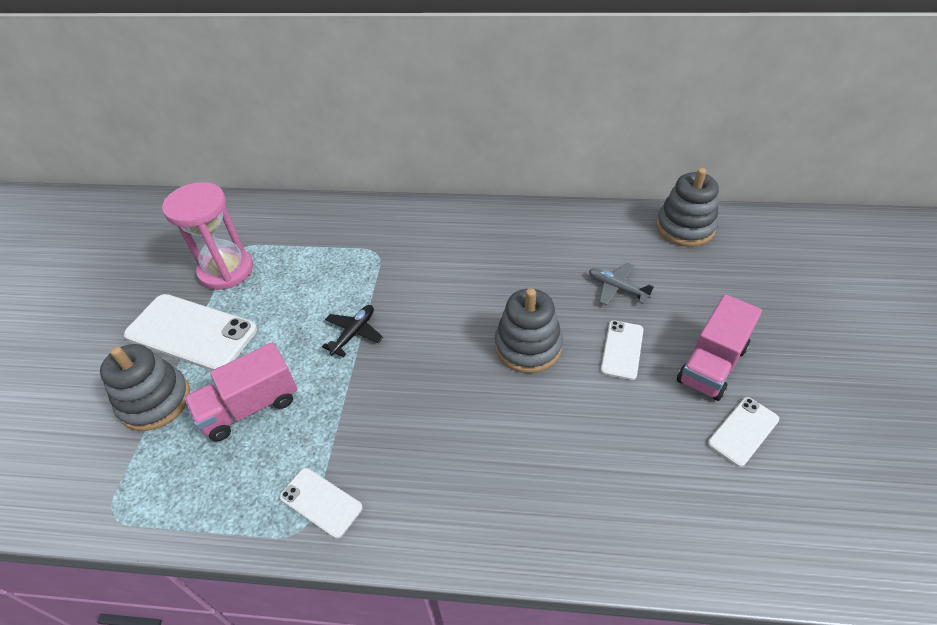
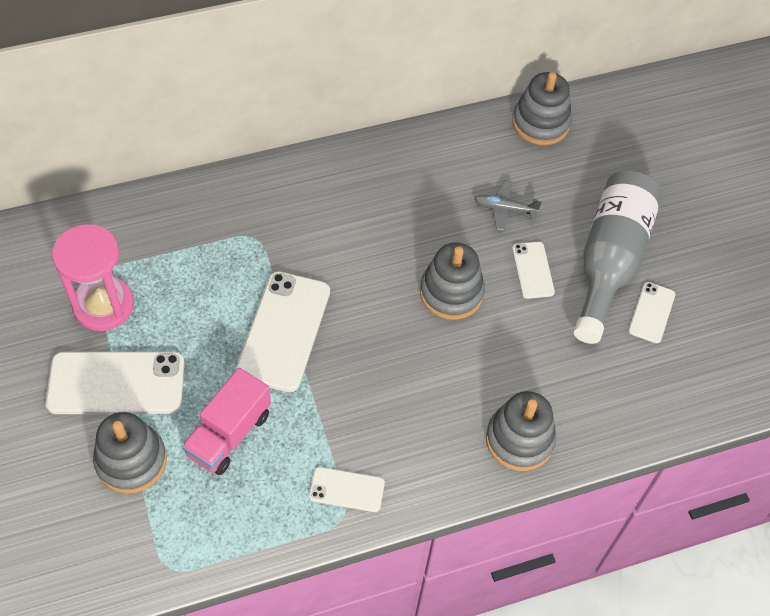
camera: 30 degrees left, 10 degrees up
black plane [322,305,383,357] -> white phone [235,271,330,392]
pink truck [677,294,762,401] -> grey bottle [573,170,662,344]
none -> grey stacking toy [486,391,556,471]

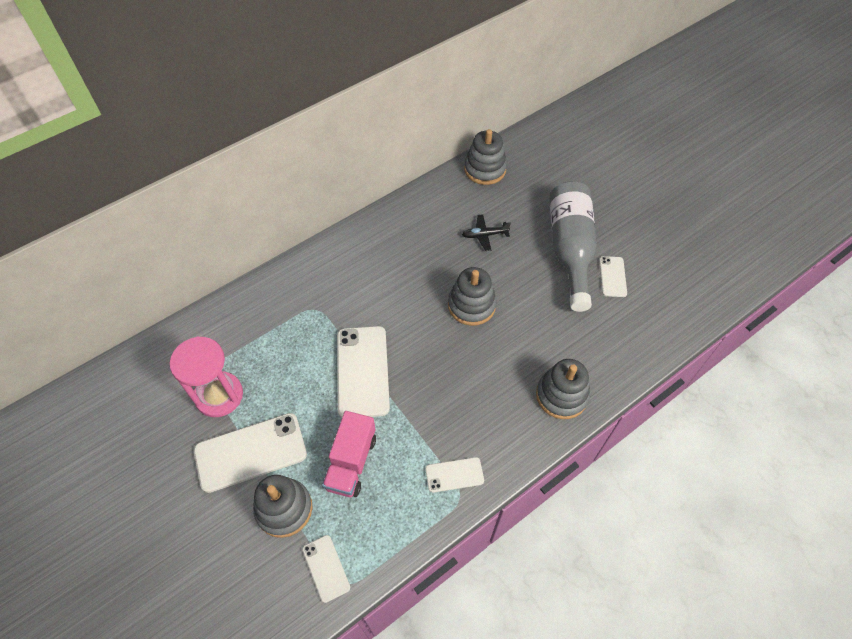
camera: 15 degrees left, 0 degrees up
grey plane [474,180,542,231] -> black plane [462,214,511,251]
white phone [512,242,555,299] -> white phone moved to [302,535,350,603]

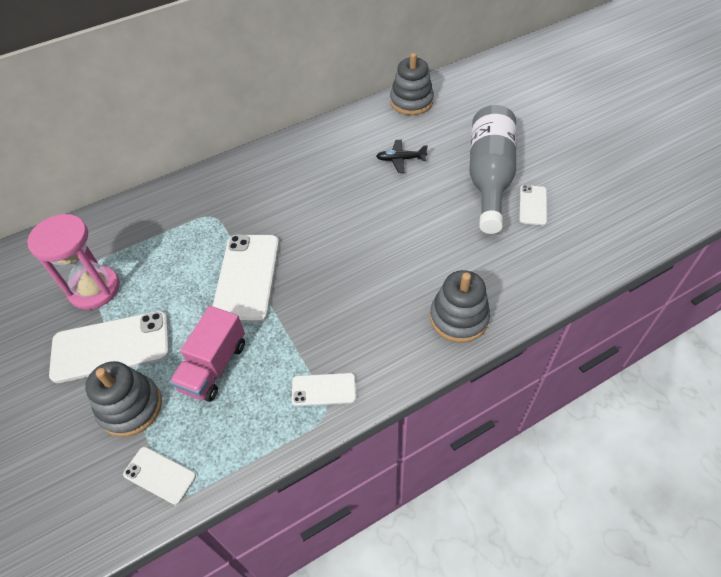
camera: 10 degrees right, 5 degrees down
white phone [302,535,350,603] -> white phone turned 45 degrees counterclockwise [123,447,196,505]
grey stacking toy [448,267,497,326] -> none

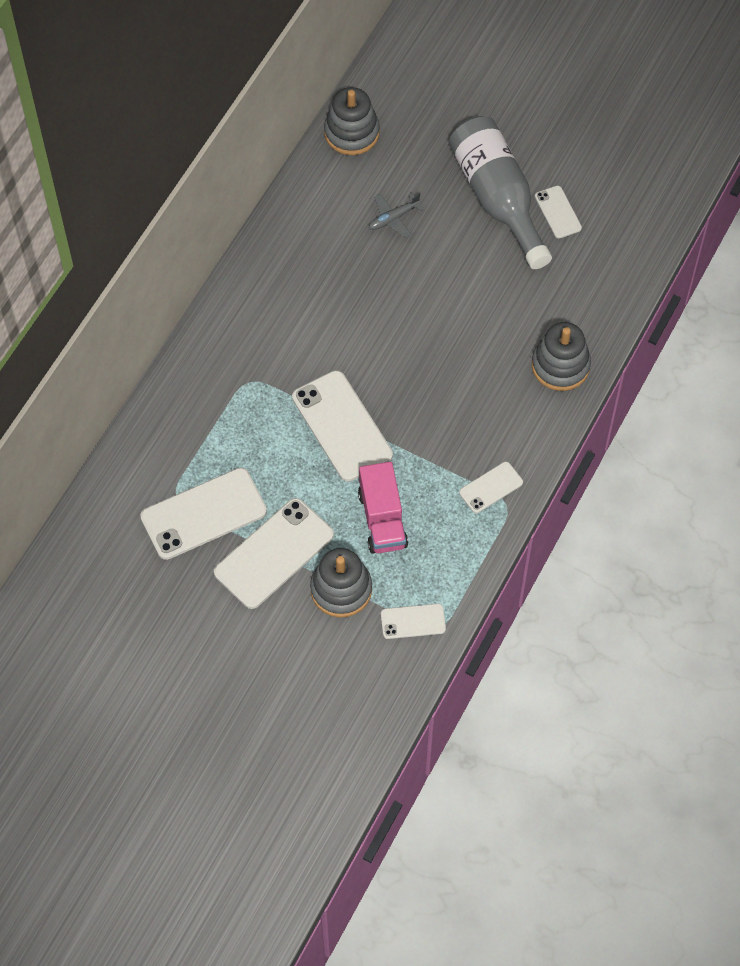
camera: 35 degrees left, 10 degrees up
pink hourglass [27,214,120,310] -> white phone [140,468,267,560]
black plane [376,140,428,173] -> grey plane [369,193,424,238]

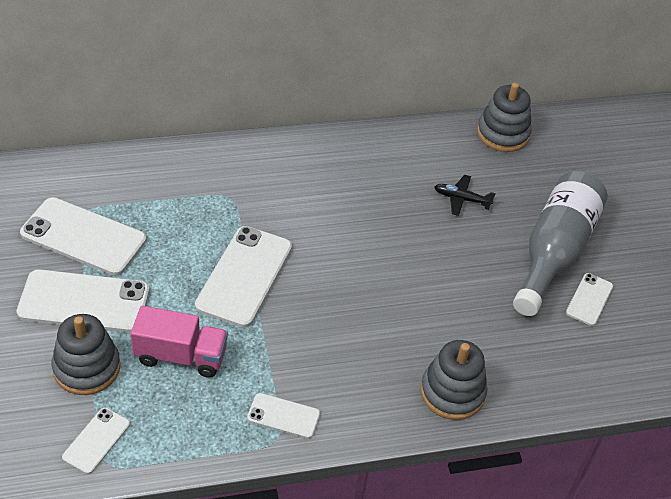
camera: 45 degrees right, 15 degrees down
pink truck [358,462,408,554] -> pink truck turned 120 degrees counterclockwise [131,306,228,378]
grey plane [369,193,424,238] -> black plane [434,175,496,216]
white phone [381,604,446,639] -> white phone turned 75 degrees clockwise [62,408,130,474]

